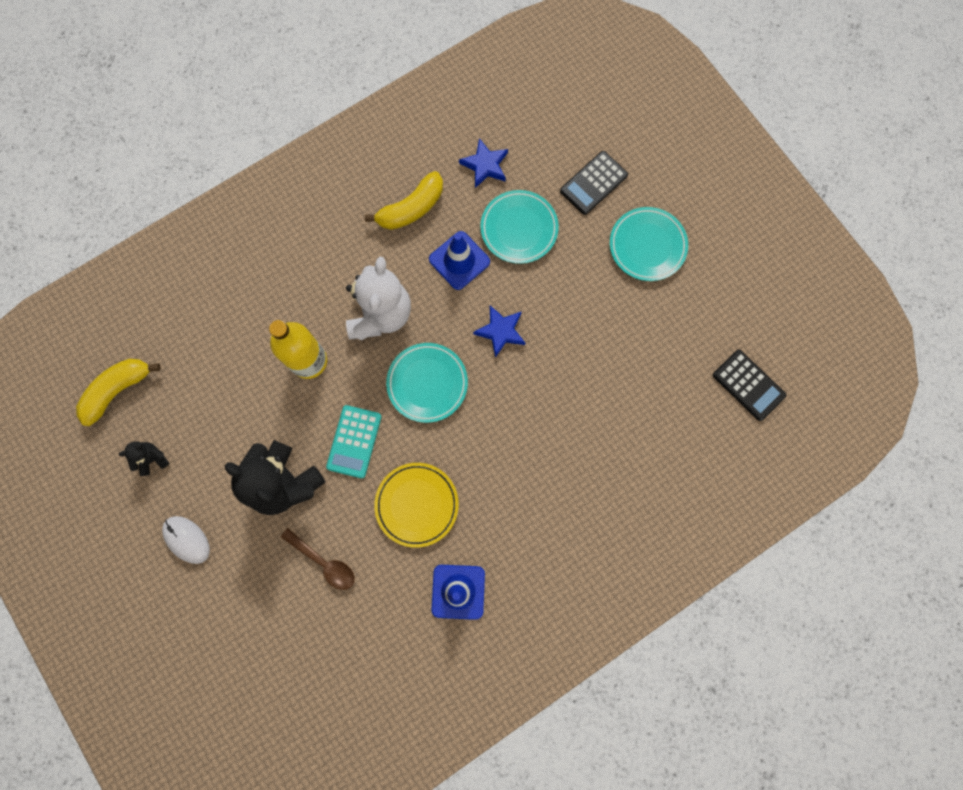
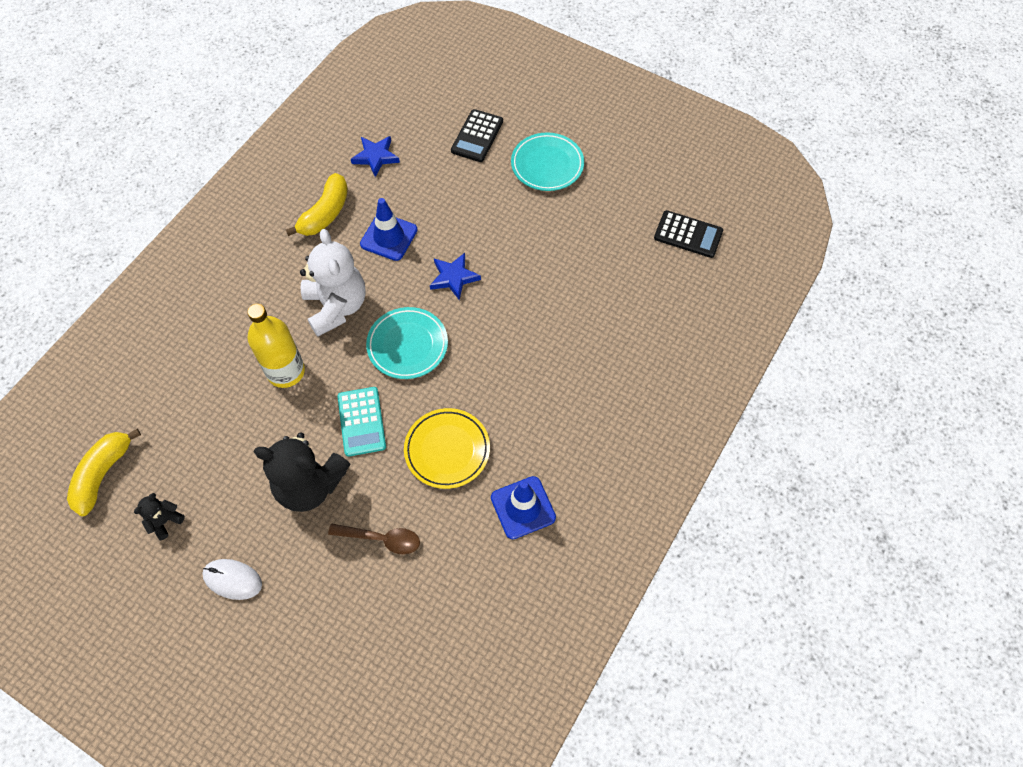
camera: 25 degrees left, 15 degrees down
turquoise plate [480,190,559,264] -> none

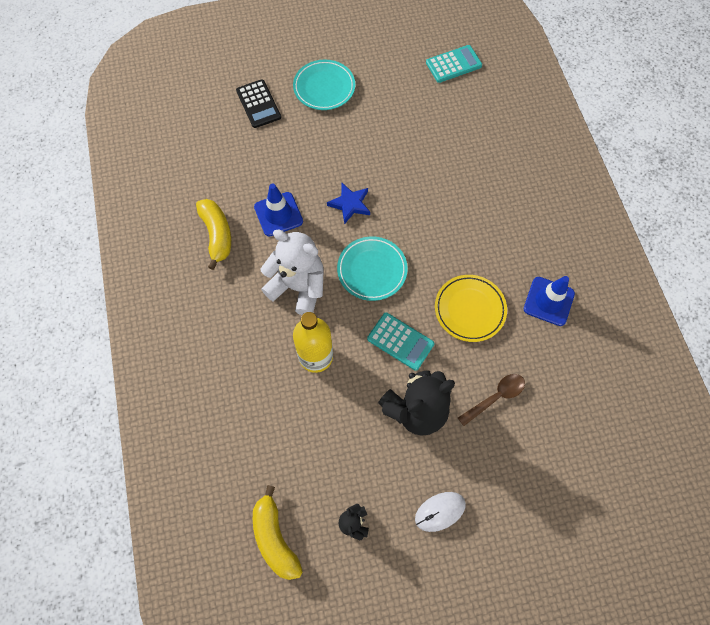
camera: 45 degrees left, 5 degrees up
blue star [351,136,400,177] -> none
black calculator [654,210,723,258] -> turquoise calculator [426,45,482,83]

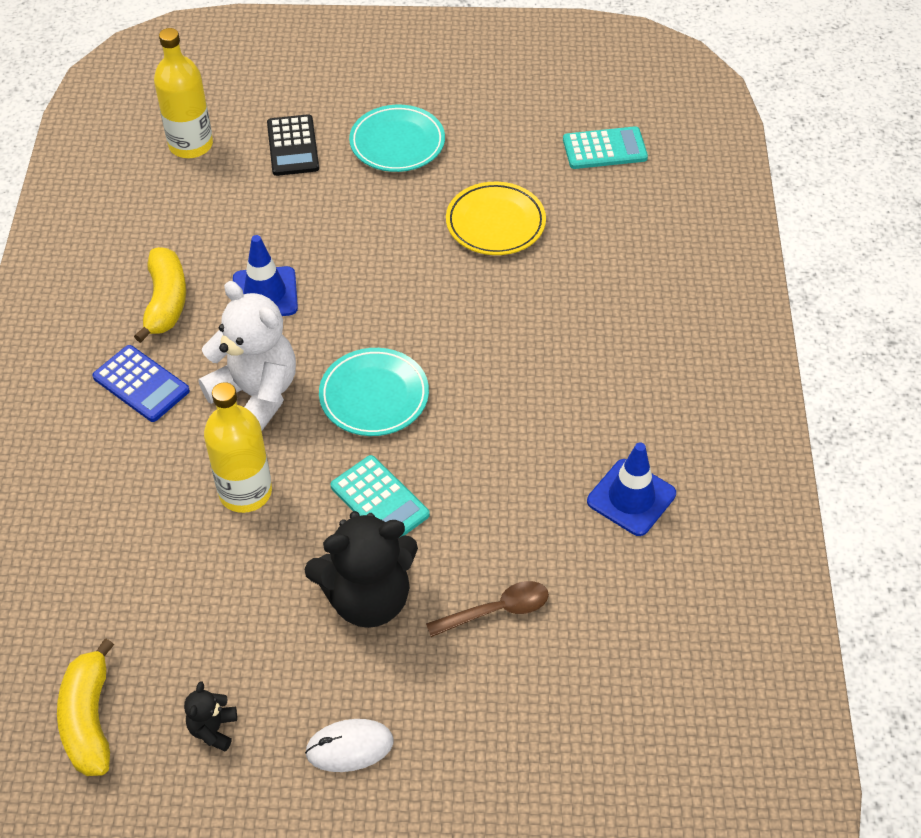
camera: 15 degrees right, 15 degrees down
blue star [327,183,370,224] -> none
yellow plate [435,275,507,342] -> yellow plate moved to [446,182,546,255]
none -> blue calculator [92,345,190,422]
none -> yellow bottle [154,28,213,158]

